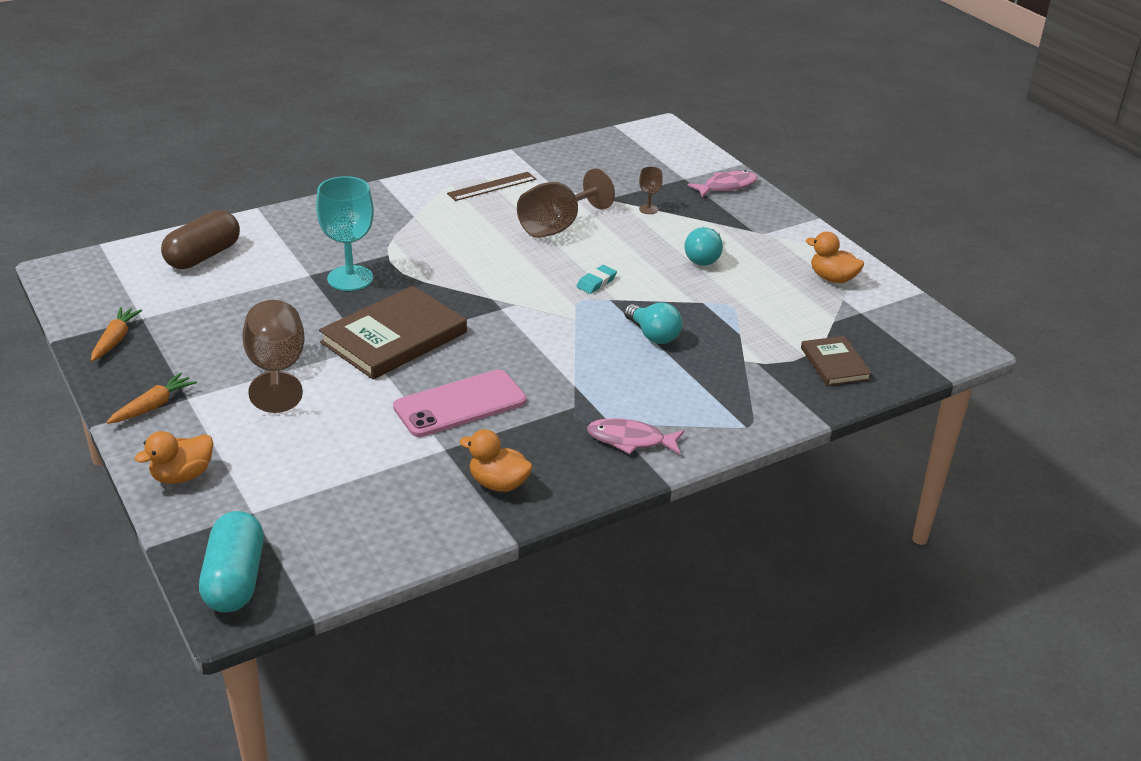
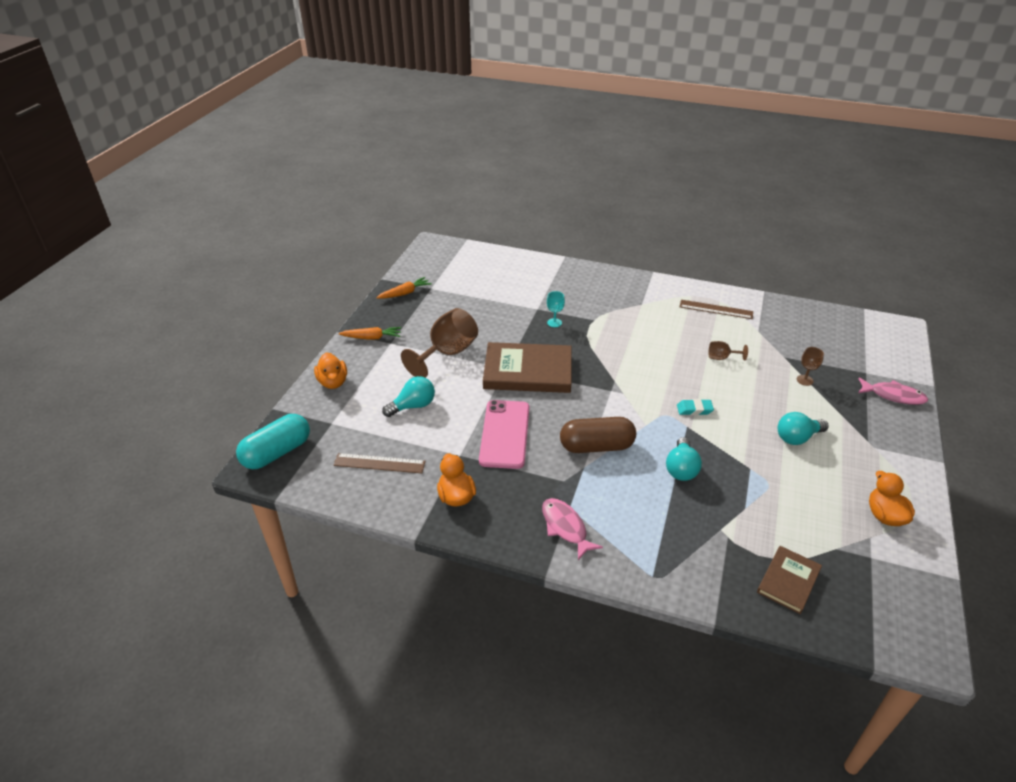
camera: 50 degrees right, 5 degrees up
orange duck [135,431,213,484] -> orange duck turned 120 degrees counterclockwise [314,352,347,389]
brown capsule [161,210,240,269] -> brown capsule moved to [560,417,636,453]
turquoise goblet [316,176,374,291] -> turquoise goblet [547,291,565,327], size x0.46
pink phone [393,370,526,437] -> pink phone turned 75 degrees clockwise [479,400,529,469]
brown goblet [517,168,615,238] -> brown goblet [709,341,748,360], size x0.46
none -> brown ruler [333,453,426,473]
none -> turquoise light bulb [382,376,435,417]

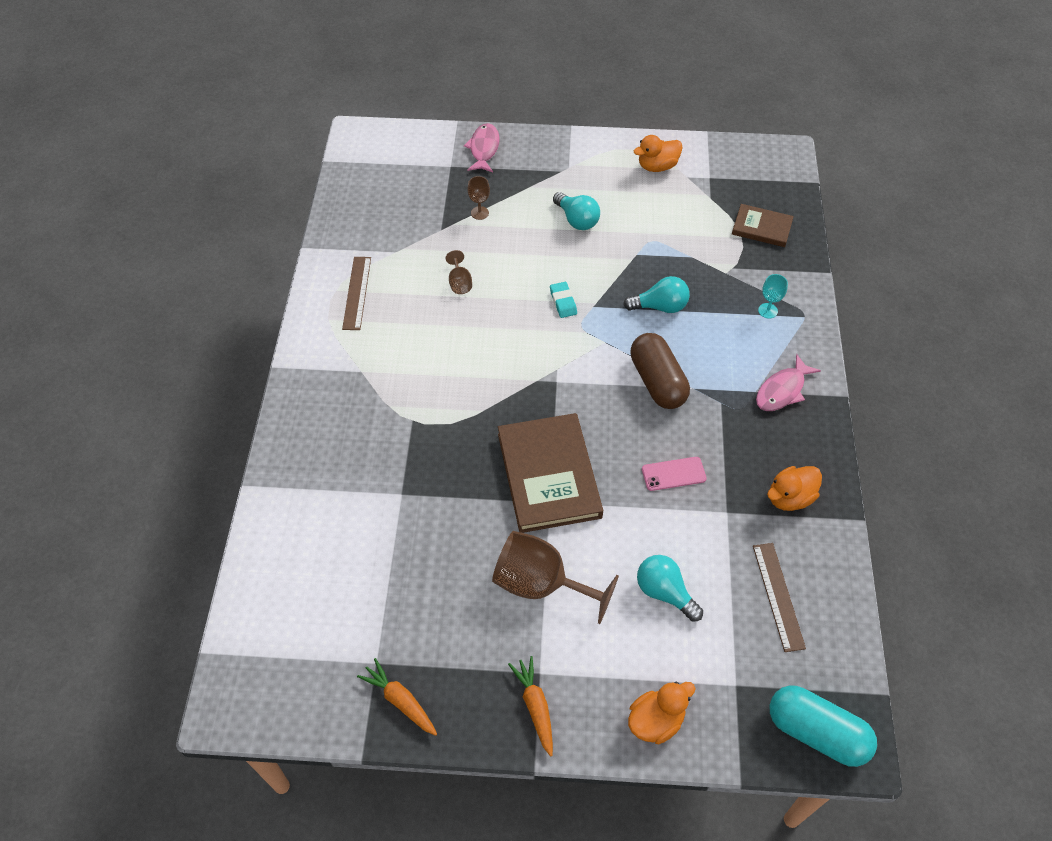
camera: 105 degrees left, 15 degrees up
pink phone [479,400,529,469] -> pink phone [642,457,707,491], size x0.54
turquoise goblet [547,291,565,327] -> turquoise goblet moved to [758,274,788,319]

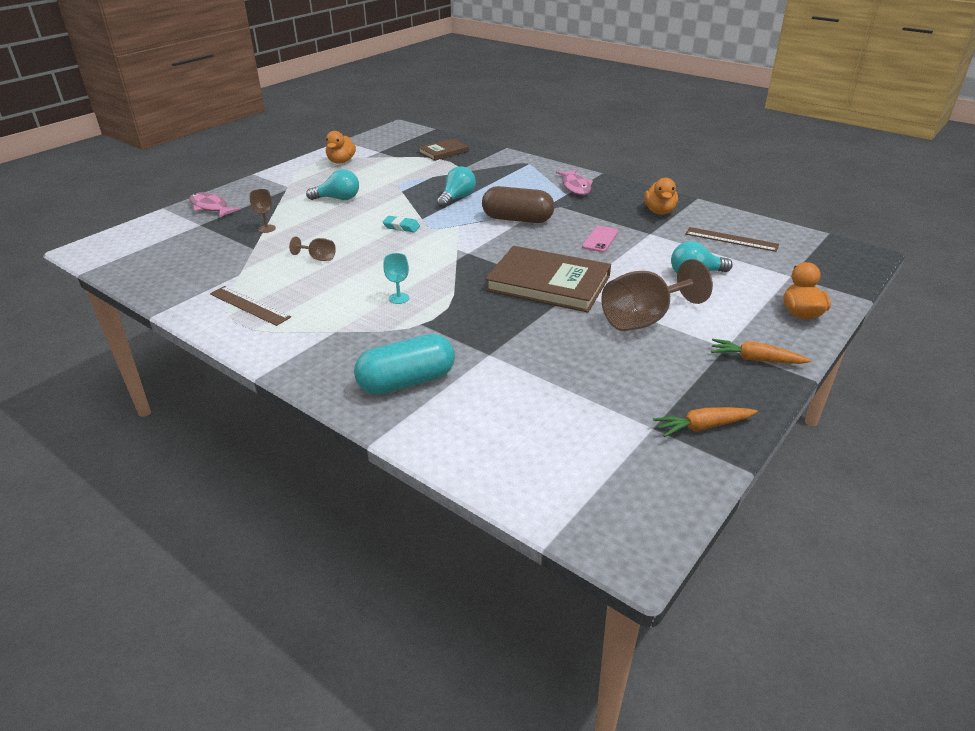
camera: 55 degrees left, 20 degrees down
turquoise goblet [758,274,788,319] -> turquoise goblet moved to [383,253,409,304]
turquoise capsule [769,685,877,767] -> turquoise capsule moved to [354,334,455,395]

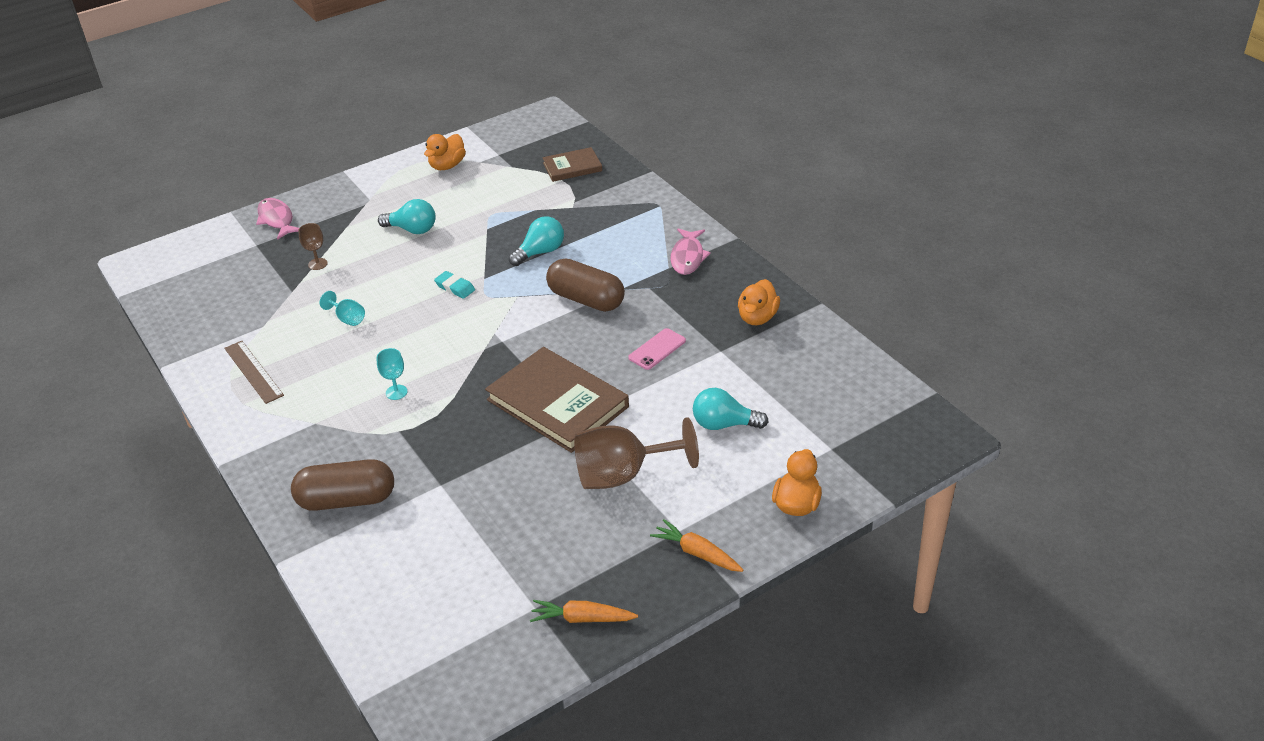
camera: 20 degrees right, 5 degrees up
brown goblet [289,237,336,261] -> turquoise goblet [320,291,365,326]
turquoise capsule [354,334,455,395] -> brown capsule [291,459,394,511]
brown ruler [685,227,779,252] -> none

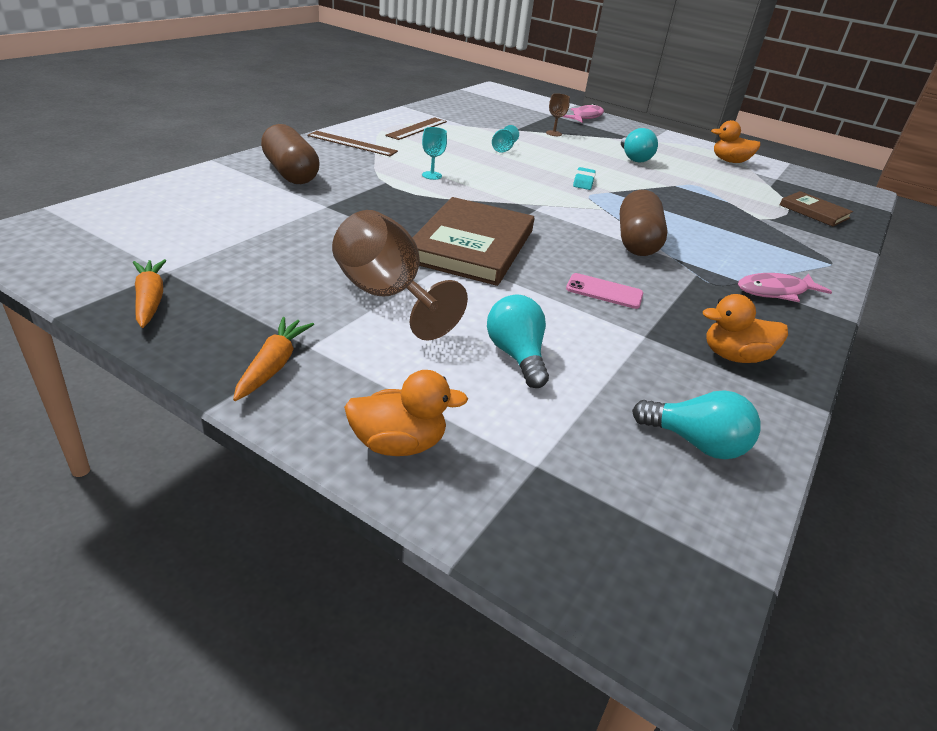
camera: 60 degrees right, 5 degrees down
turquoise light bulb [509,216,564,266] -> turquoise light bulb moved to [632,390,760,459]
none -> brown ruler [307,131,398,156]

